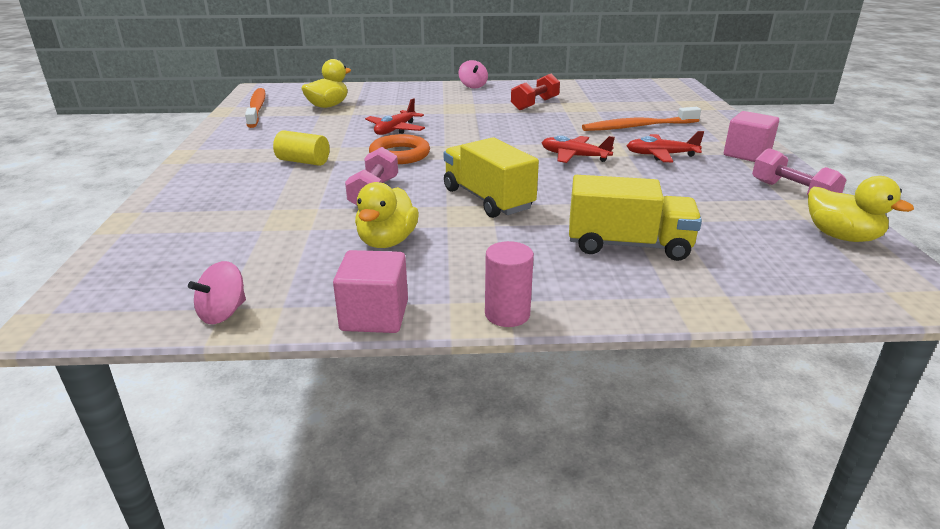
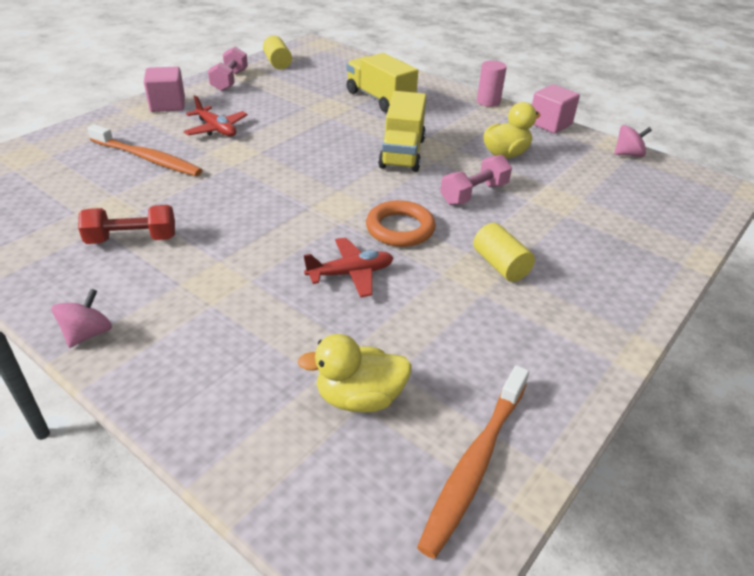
camera: 140 degrees left, 10 degrees up
red plane [542,135,615,163] -> none
yellow duck [808,176,914,242] -> yellow cylinder [263,36,292,70]

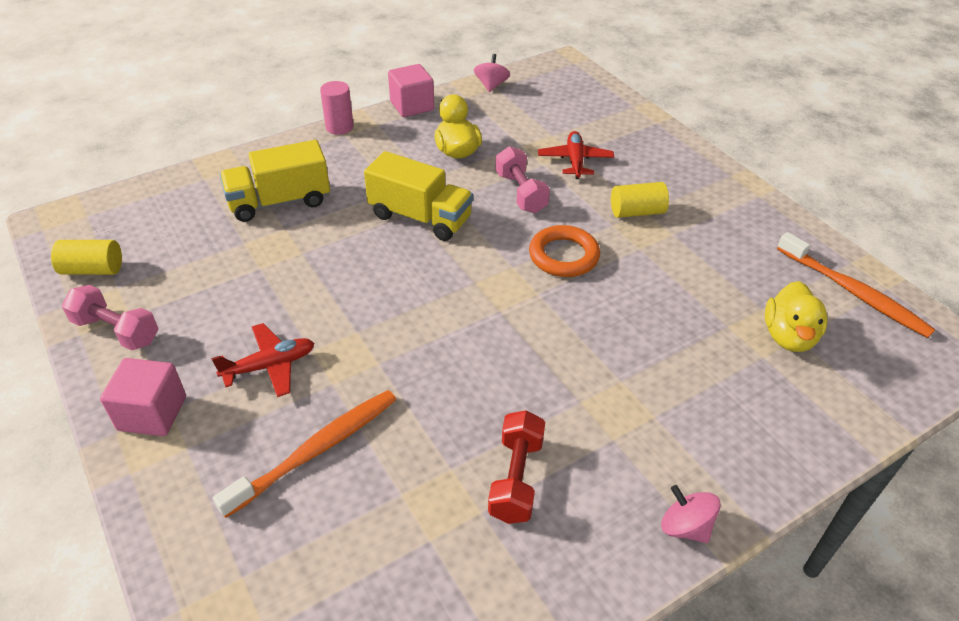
camera: 70 degrees left, 5 degrees up
red plane [304,237,393,298] -> red plane moved to [538,131,614,179]

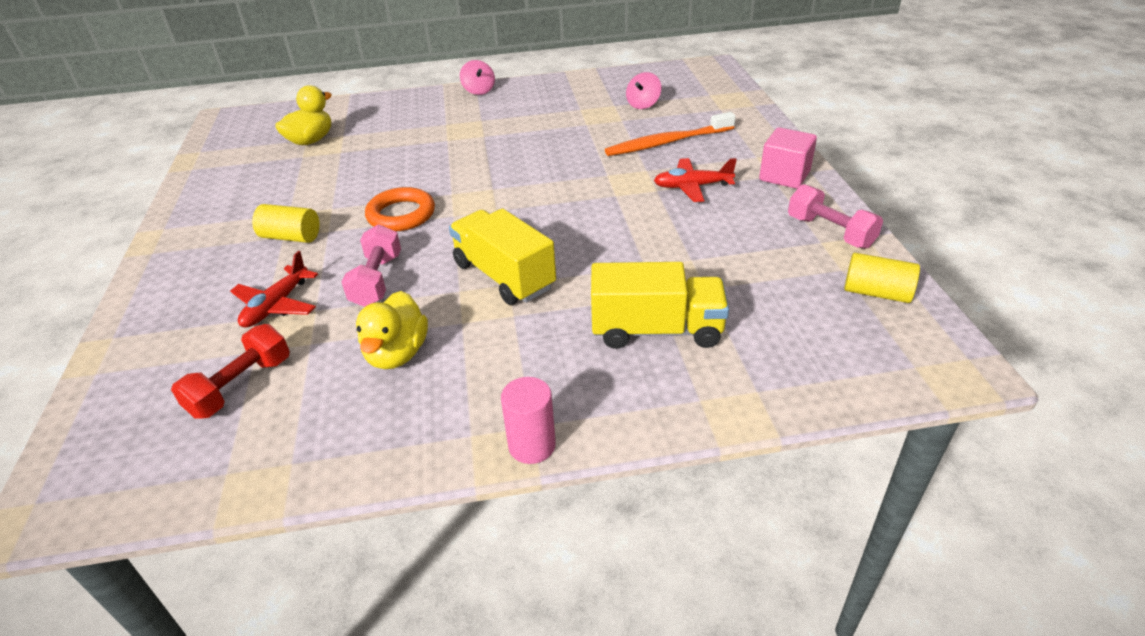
camera: 155 degrees left, 5 degrees down
pink cube [388,64,434,117] -> none
pink spinning top [474,54,510,92] -> pink spinning top moved to [626,72,661,109]
red dumbbell [488,410,545,524] -> red dumbbell moved to [171,324,290,418]
orange toothbrush [777,232,936,338] -> none

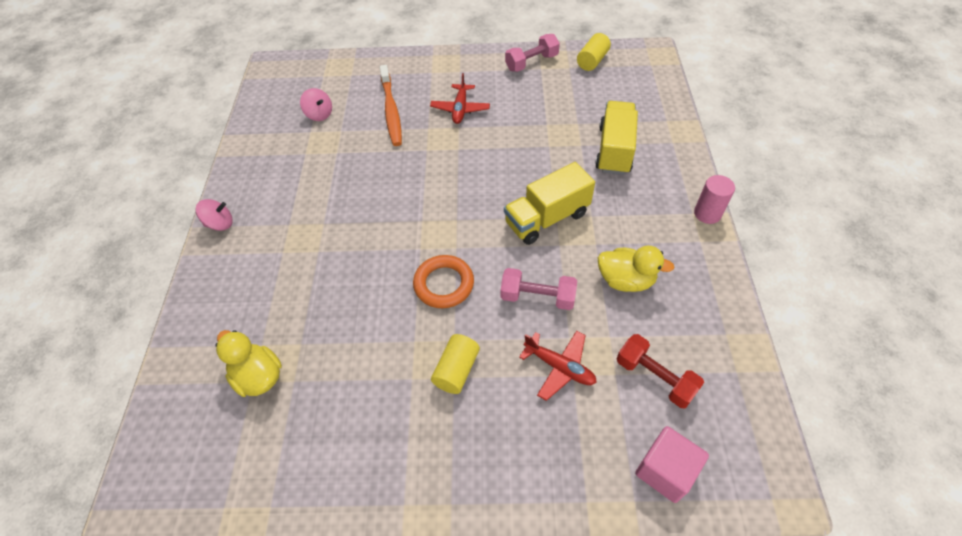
camera: 80 degrees left, 15 degrees up
pink cube [759,127,817,189] -> pink cube moved to [635,426,709,503]

